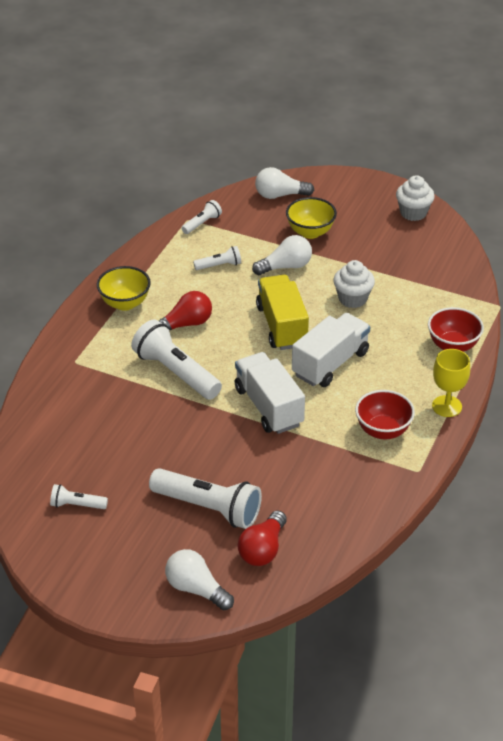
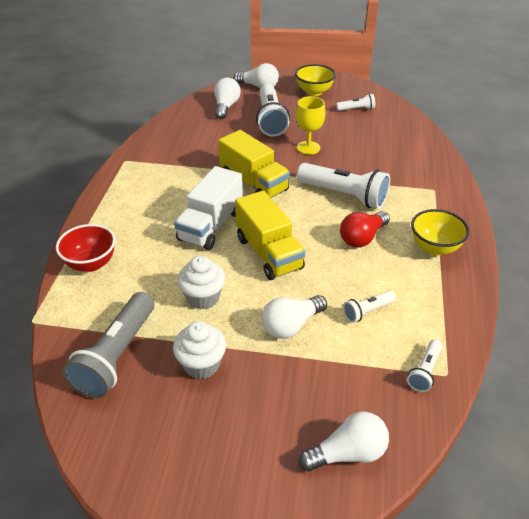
camera: 165 degrees right, 0 degrees up
white flashlight [149,468,262,529] -> white flashlight turned 105 degrees counterclockwise [256,84,290,137]
white truck [235,352,305,434] -> yellow truck [218,130,290,198]
red light bulb [238,510,287,566] -> white light bulb [214,78,241,119]
yellow bowl [286,197,337,239] -> yellow bowl moved to [295,64,336,96]
red bowl [355,390,415,439] -> none
white cupcake [396,175,435,221] -> white cupcake moved to [173,321,226,379]
yellow goblet [432,349,470,417] -> yellow goblet moved to [296,96,325,155]
none -> grey flashlight [63,292,154,398]

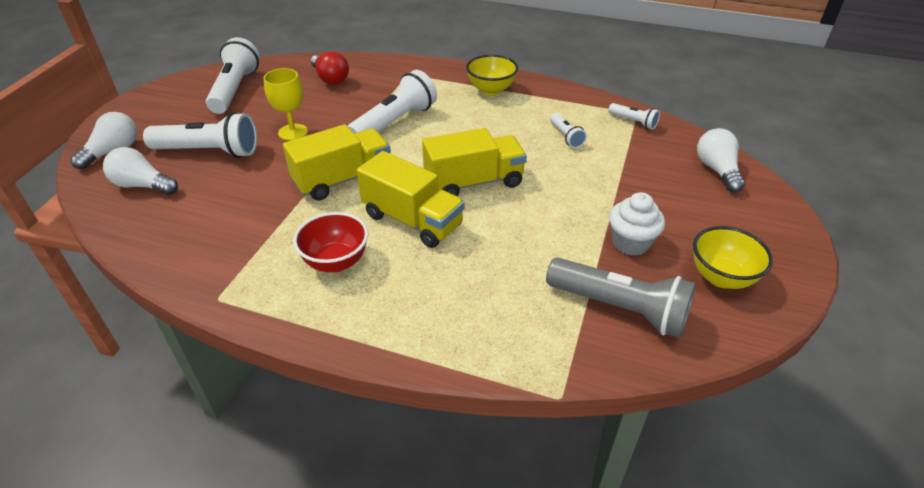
camera: 80 degrees left, 0 degrees up
red bowl [56,224,116,272] -> red bowl moved to [293,212,368,272]
white truck [174,166,243,250] -> yellow truck [357,151,465,248]
white cupcake [178,256,225,309] -> none
white light bulb [262,295,327,339] -> none
yellow bowl [295,64,336,96] -> yellow bowl moved to [693,226,773,289]
white flashlight [336,94,375,111] -> white flashlight [206,37,260,114], size x2.00
red light bulb [340,211,390,248] -> red light bulb moved to [311,51,349,85]

